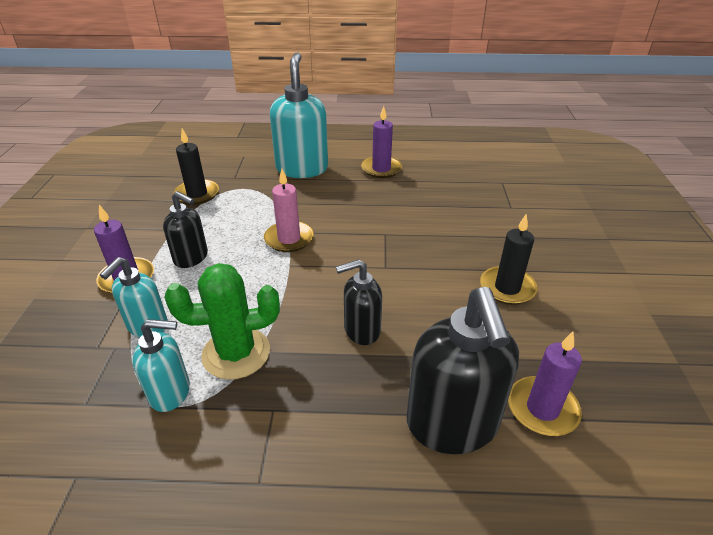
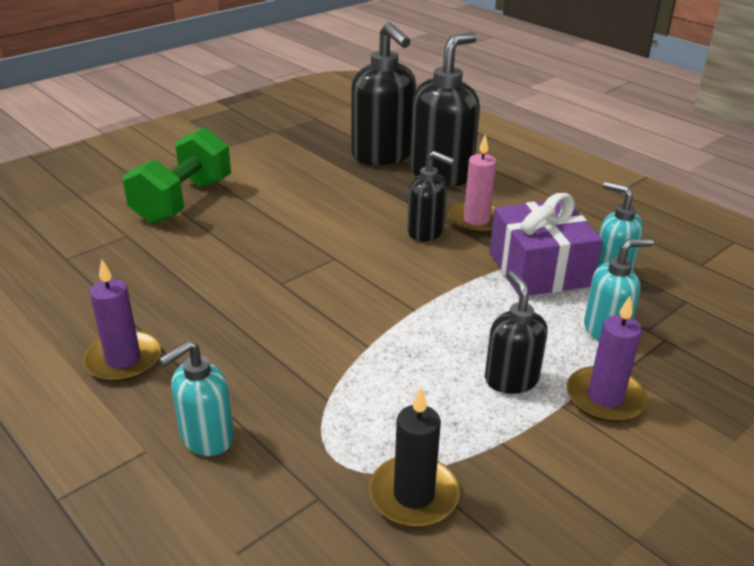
camera: 135 degrees left, 5 degrees down
green cactus [165,263,280,380] -> purple gift [490,193,603,297]
pink candle [264,169,314,252] -> pink candle moved to [448,135,497,234]
turquoise soap dispenser [270,52,328,178] -> turquoise soap dispenser [159,340,234,456], size x0.57
black candle [480,214,537,305] -> none
purple candle [508,332,582,436] -> black soap dispenser [351,22,416,165]
none -> green dumbbell [123,127,231,224]

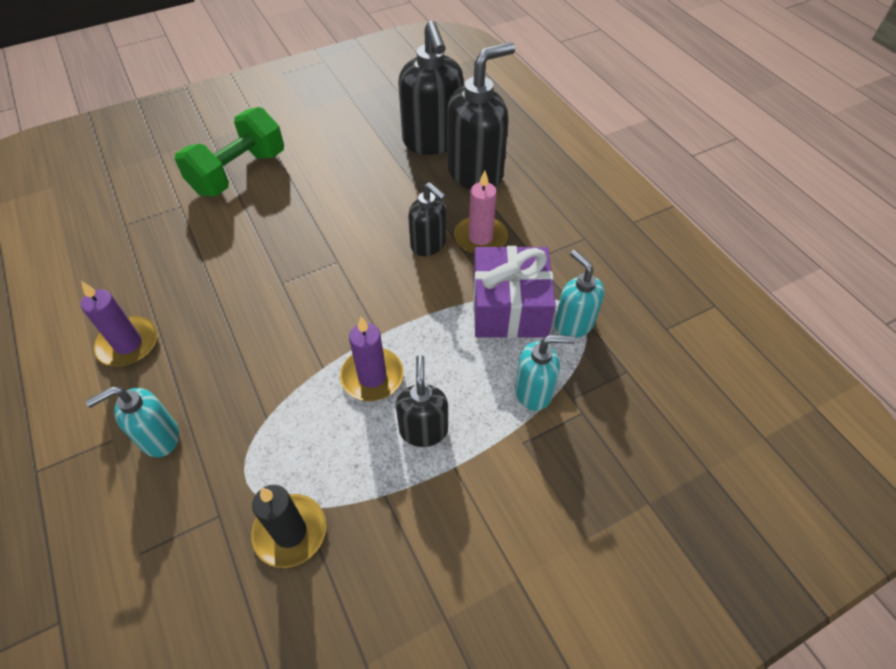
camera: 15 degrees right, 20 degrees up
purple candle [567,296,648,422] -> purple candle moved to [340,317,404,401]

